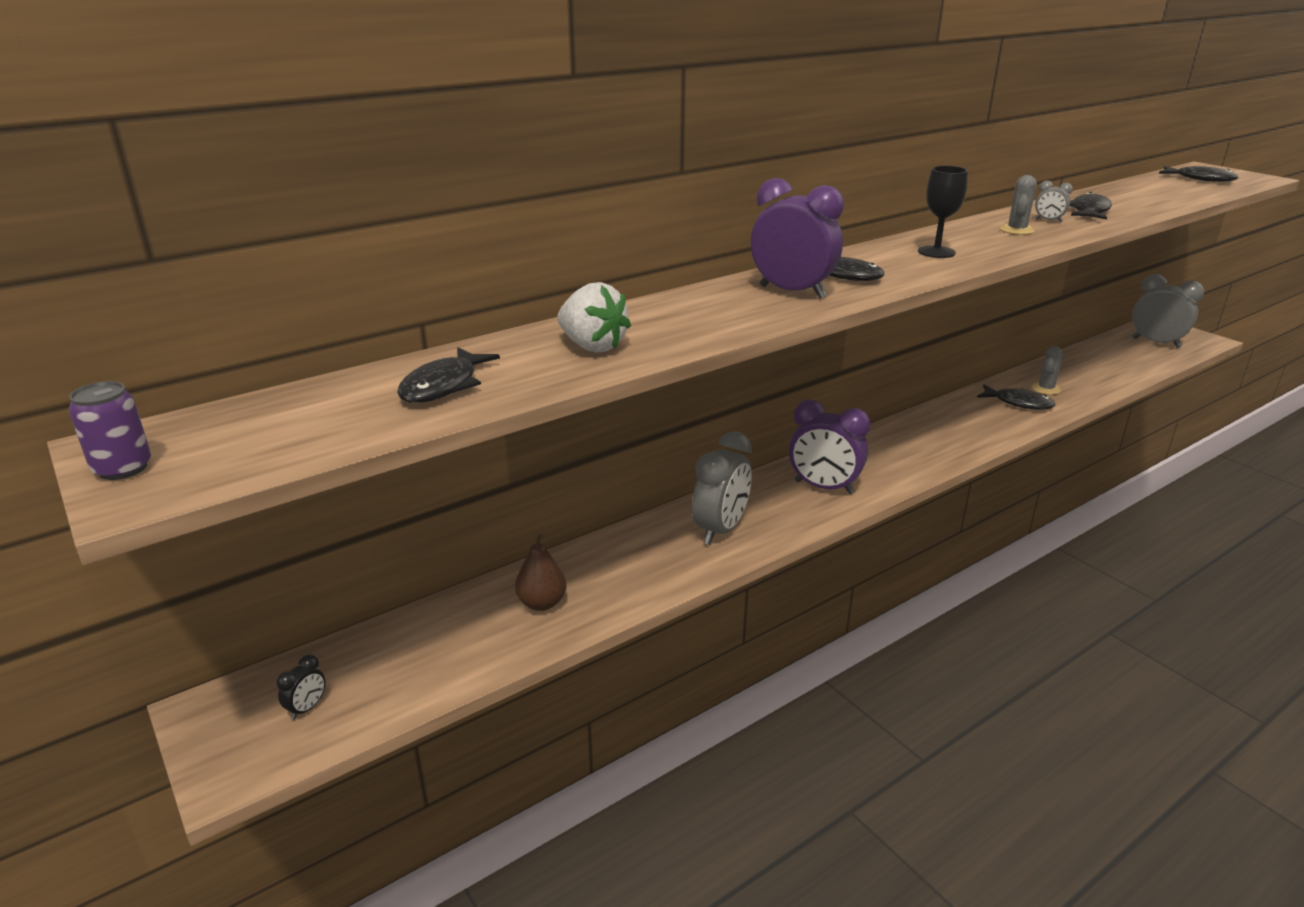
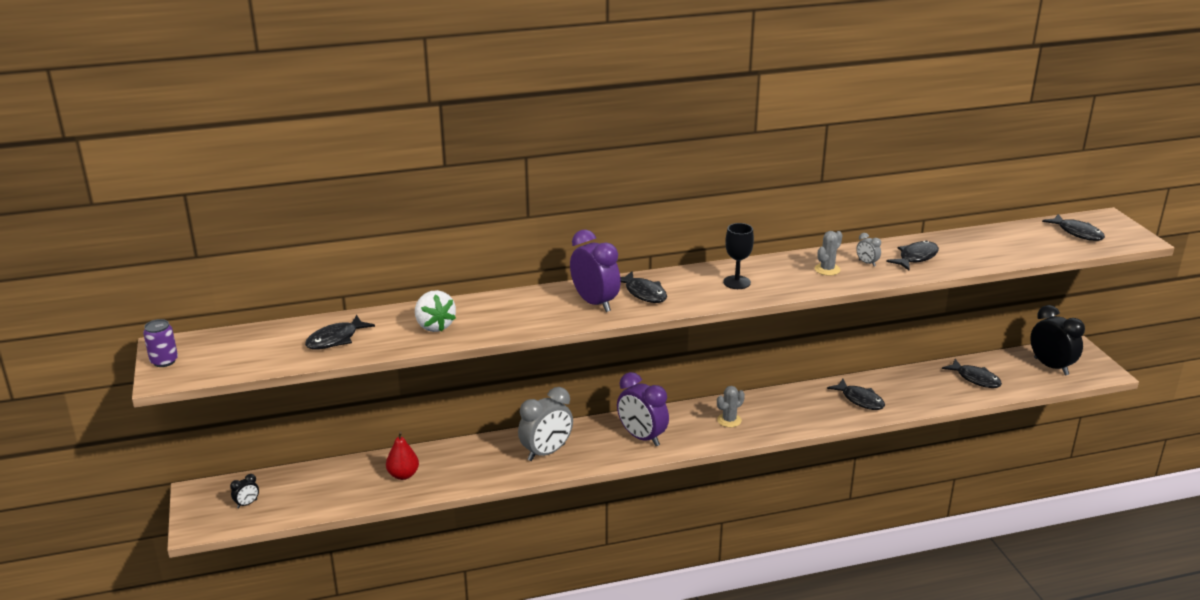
camera: 20 degrees right, 0 degrees up
brown pear [515,534,566,611] -> red pear [386,431,419,480]
grey cactus [1032,346,1063,395] -> grey cactus moved to [717,386,745,427]
grey clock [1132,274,1204,348] -> black clock [1030,305,1085,375]
none -> black fish [942,359,1002,388]

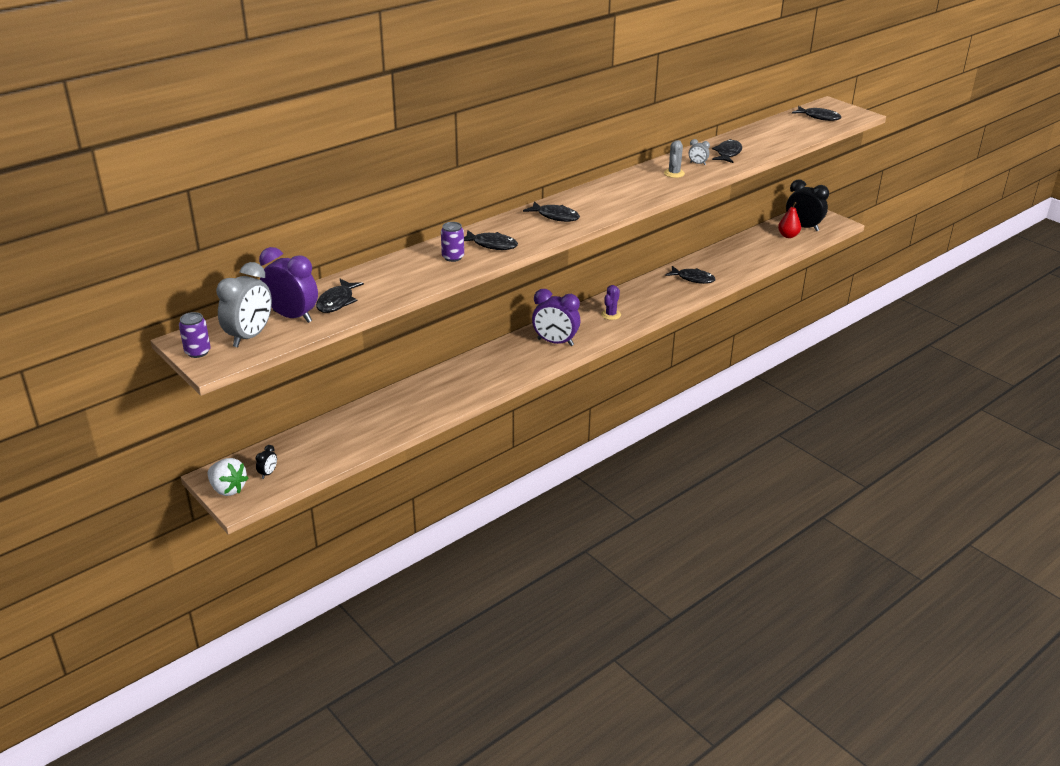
camera: 25 degrees left, 5 degrees up
red pear [386,431,419,480] -> red pear moved to [778,202,801,238]
white strawberry [415,290,456,332] -> white strawberry moved to [208,458,248,496]
grey clock [518,387,573,461] -> grey clock moved to [216,262,272,347]
purple clock [570,229,621,312] -> purple clock moved to [259,247,318,323]
grey cactus [717,386,745,427] -> purple cactus [601,285,621,320]
black goblet [723,223,754,289] -> none
black fish [942,359,1002,388] -> black fish moved to [464,230,518,250]
none -> purple can [441,222,464,262]

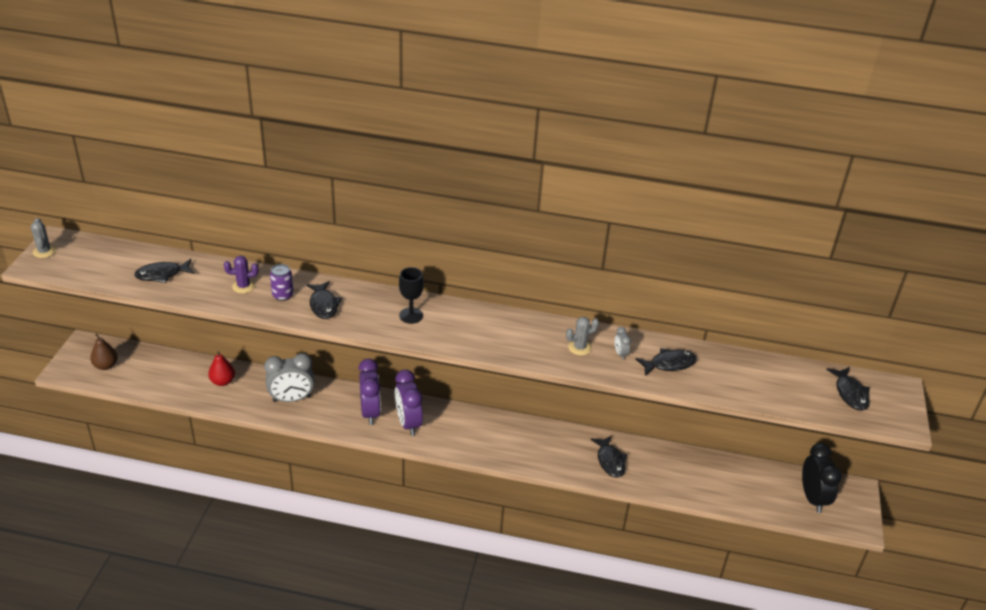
camera: 50 degrees right, 5 degrees up
purple can [179,312,211,358] -> grey cactus [31,218,56,258]
white strawberry [208,458,248,496] -> none
grey clock [216,262,272,347] -> grey clock moved to [264,353,314,402]
black clock [256,445,277,479] -> brown pear [90,333,118,370]
purple clock [259,247,318,323] -> purple clock moved to [358,359,381,425]
black fish [523,201,580,222] -> black goblet [399,267,424,324]
purple cactus [601,285,621,320] -> purple cactus moved to [224,256,258,293]
red pear [778,202,801,238] -> red pear moved to [208,351,235,386]

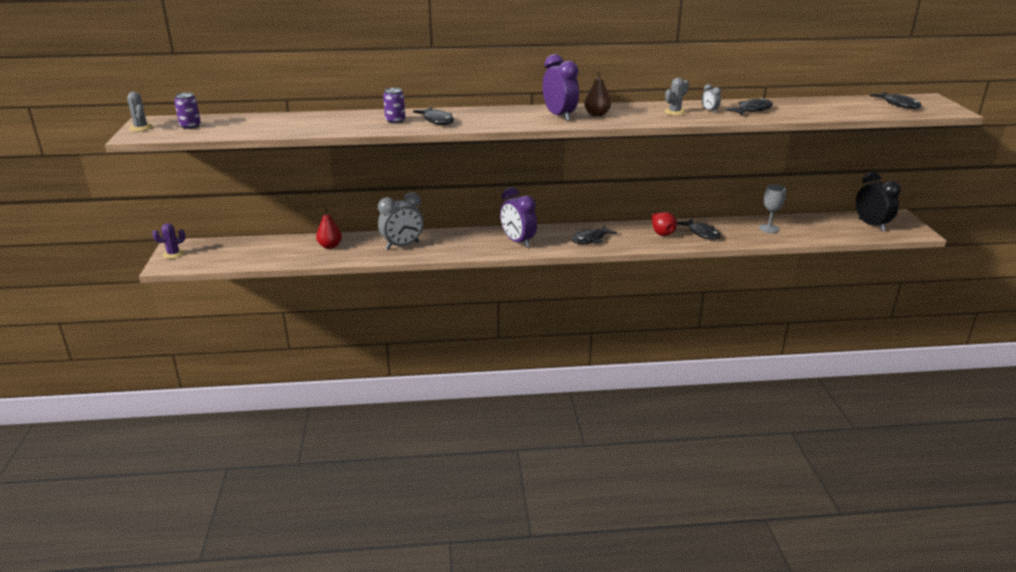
camera: 15 degrees left, 10 degrees down
brown pear [90,333,118,370] -> brown pear moved to [584,71,611,117]
black fish [134,259,194,283] -> black fish moved to [572,225,617,244]
purple cactus [224,256,258,293] -> purple cactus moved to [152,223,186,259]
purple clock [358,359,381,425] -> purple clock moved to [542,54,579,121]
black goblet [399,267,424,324] -> none
none -> purple can [174,93,201,129]
none -> red pear [649,212,677,236]
none -> grey goblet [759,184,786,233]

